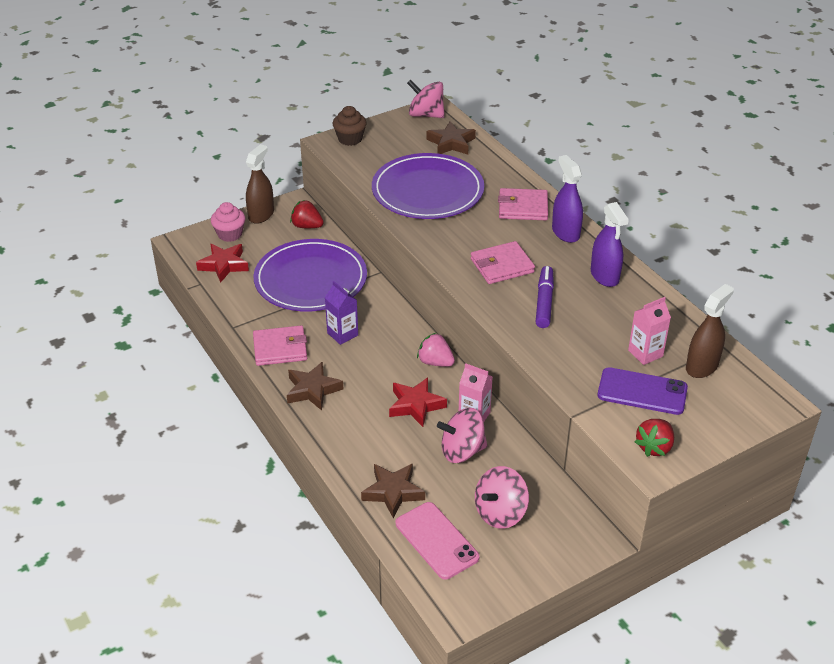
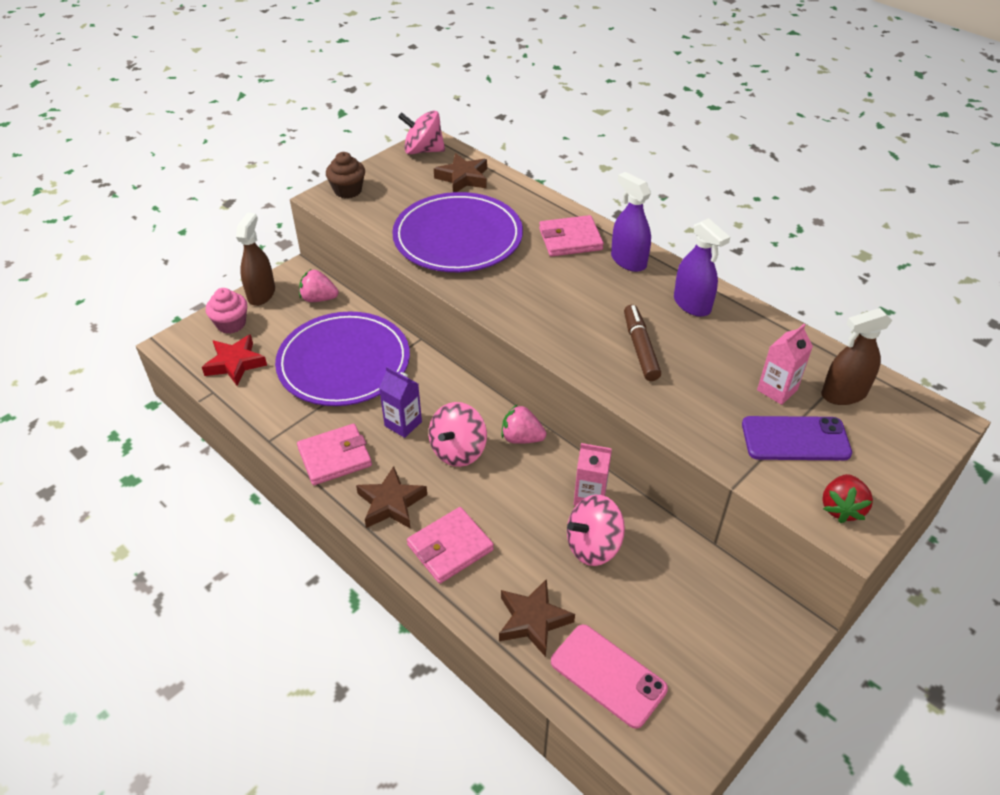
camera: 15 degrees left, 5 degrees up
red strawberry [290,200,324,228] -> pink strawberry [299,269,339,302]
red star [389,377,447,427] -> none
pink wallet [471,241,535,284] -> pink wallet moved to [407,507,494,584]
pink spinning top [475,466,529,529] -> pink spinning top moved to [429,402,487,467]
purple marker [536,266,554,328] -> brown marker [624,305,661,381]
brown spray bottle [686,284,734,378] -> brown spray bottle turned 135 degrees counterclockwise [821,308,892,405]

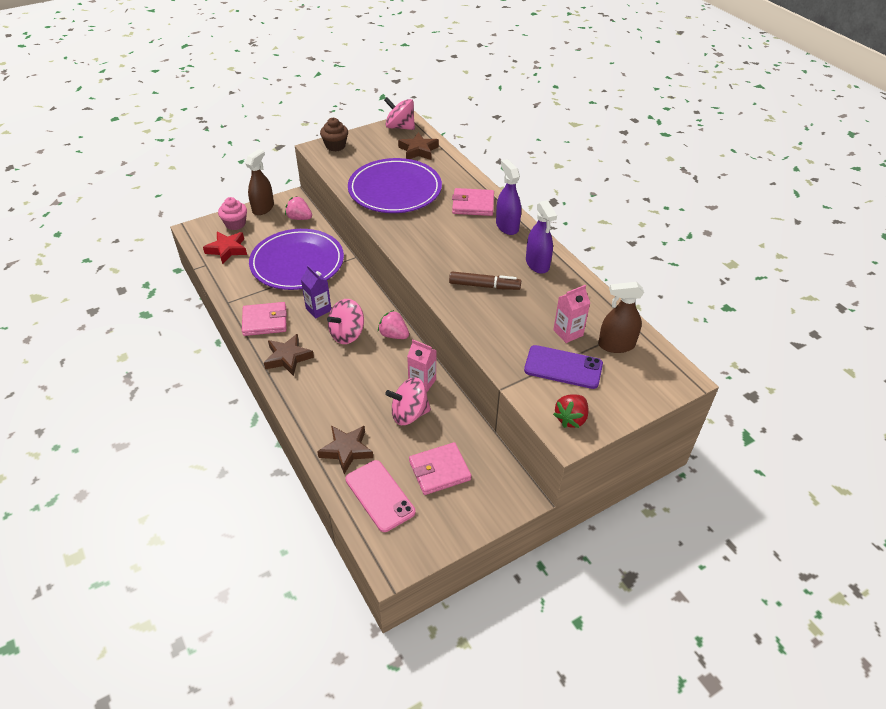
camera: 15 degrees right, 0 degrees up
pink wallet [407,507,494,584] -> pink wallet moved to [409,442,471,495]
brown marker [624,305,661,381] -> brown marker turned 90 degrees clockwise [449,272,521,290]

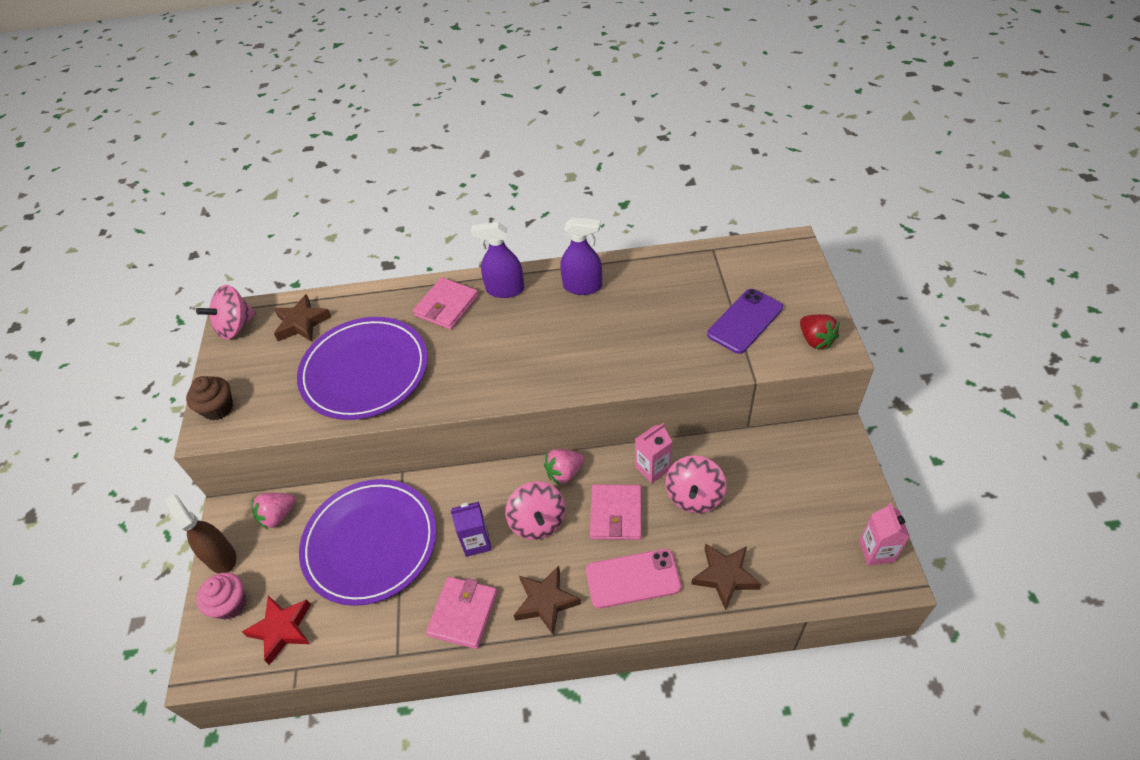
camera: 60 degrees left, 5 degrees up
pink phone [345,460,416,532] -> pink phone moved to [586,549,681,608]
pink wallet [409,442,471,495] -> pink wallet moved to [590,484,642,540]
brown marker [449,272,521,290] -> none
pink carton [553,285,590,343] -> pink carton moved to [859,503,910,566]
brown spray bottle [598,282,644,353] -> none

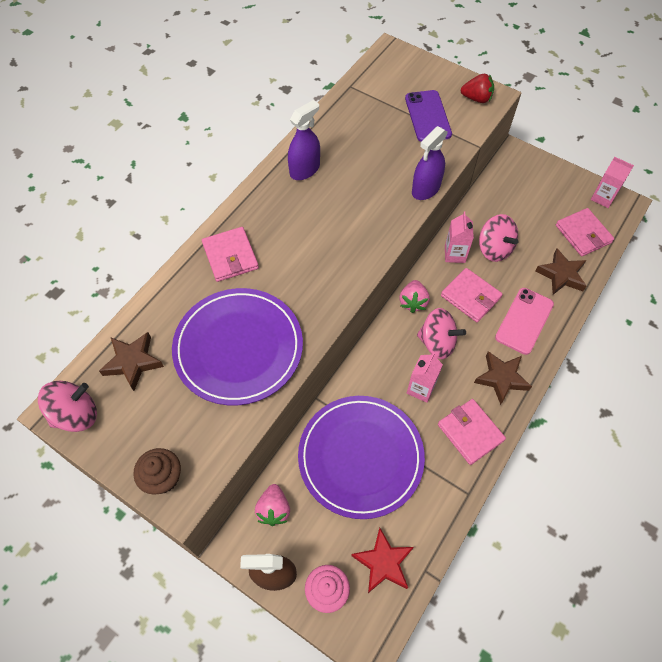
camera: 55 degrees left, 10 degrees up
pink spinning top [196,285,256,339] -> pink spinning top turned 120 degrees counterclockwise [38,381,97,432]
purple carton [450,502,492,557] -> pink carton [407,352,443,403]
purple spray bottle [471,222,525,298] -> purple spray bottle moved to [412,126,448,200]
none -> pink wallet [556,208,614,256]

